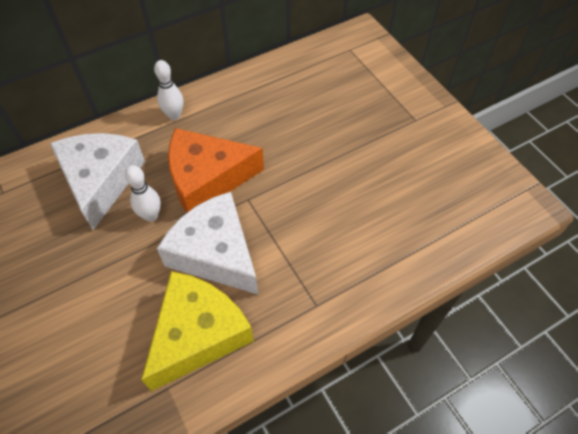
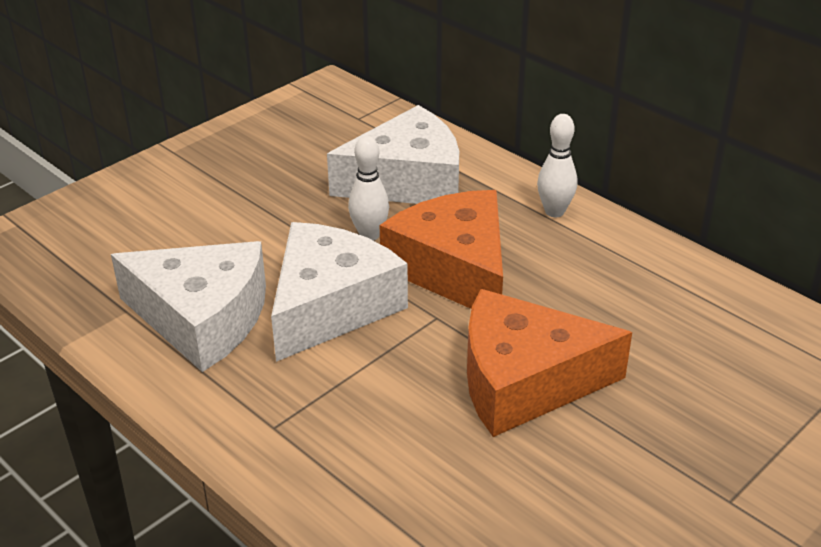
camera: 75 degrees right, 20 degrees down
yellow cheese [141,271,254,391] -> white cheese [111,241,266,372]
none -> orange cheese [467,289,632,437]

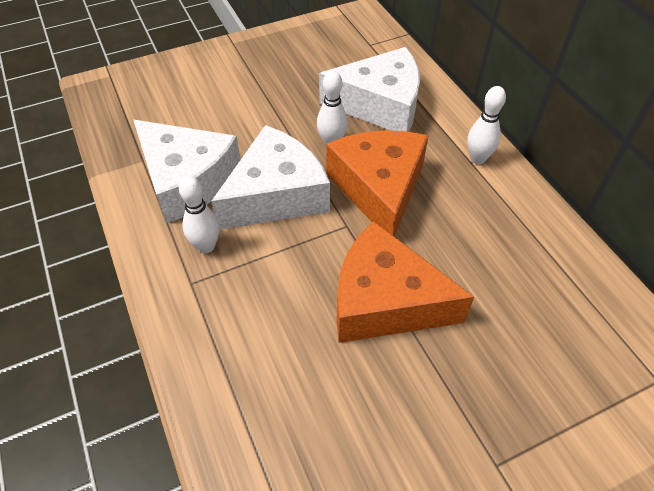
camera: 20 degrees right, 15 degrees up
none -> white bowling pin [179,176,220,253]

